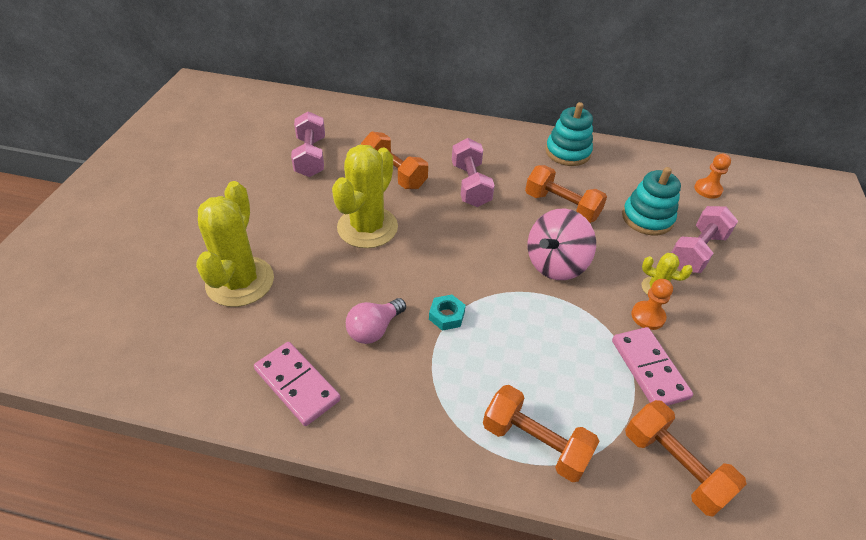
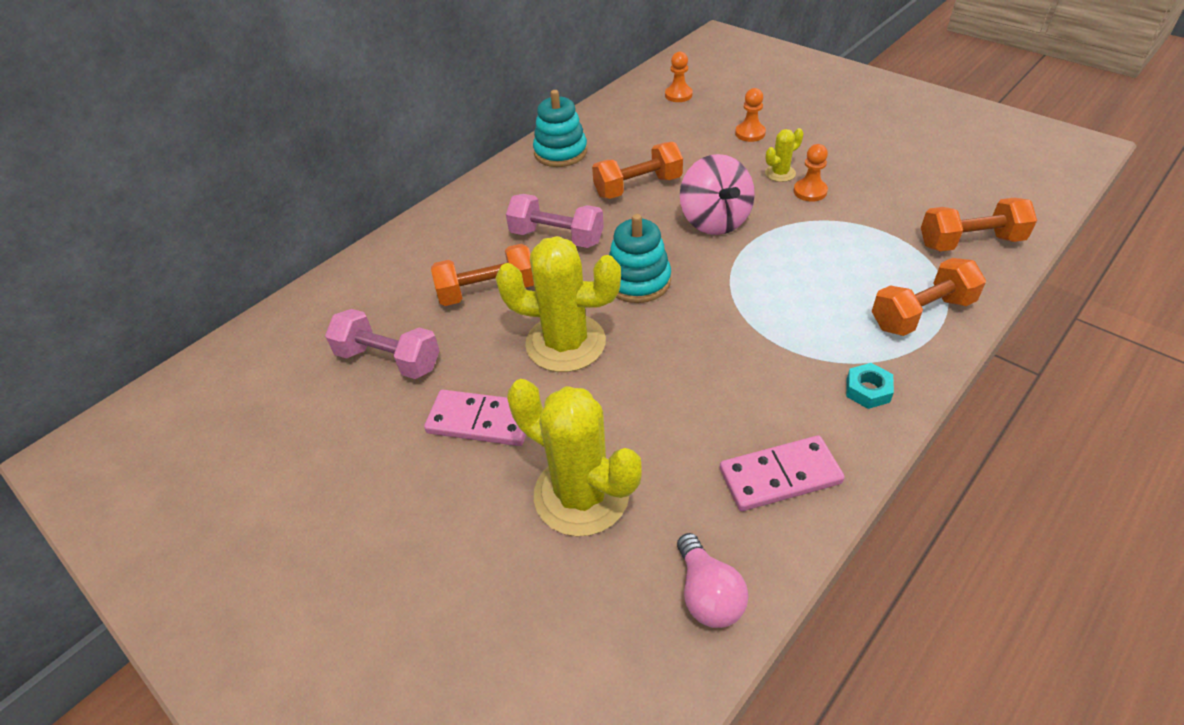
camera: 55 degrees left, 0 degrees up
yellow cactus [332,145,398,248] -> yellow cactus turned 45 degrees counterclockwise [496,236,621,372]
pink light bulb [346,298,406,344] -> pink light bulb moved to [677,533,749,628]
turquoise nut [429,295,466,331] -> turquoise nut moved to [846,363,894,409]
pink domino [612,327,693,406] -> pink domino moved to [424,390,526,446]
turquoise stacking toy [622,167,681,236] -> turquoise stacking toy moved to [609,214,671,303]
pink dumbbell [671,206,738,273] -> orange pawn [735,88,766,142]

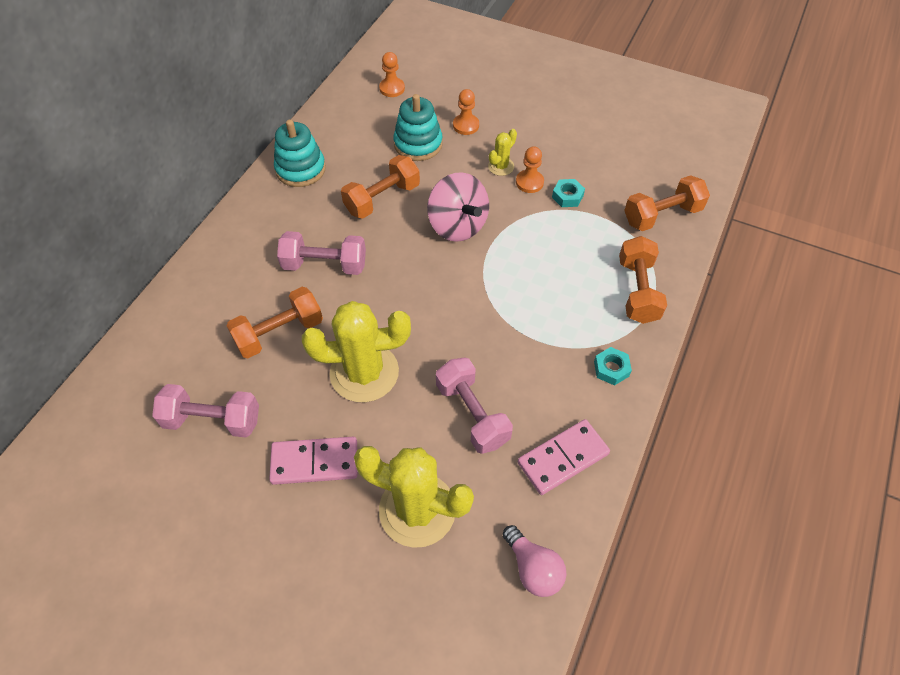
camera: 20 degrees left, 10 degrees up
turquoise stacking toy [609,214,671,303] -> turquoise stacking toy moved to [393,94,443,161]
orange dumbbell [872,258,986,336] -> orange dumbbell turned 45 degrees counterclockwise [619,236,667,324]
none -> pink dumbbell [436,357,513,454]
none -> turquoise nut [552,179,585,207]

